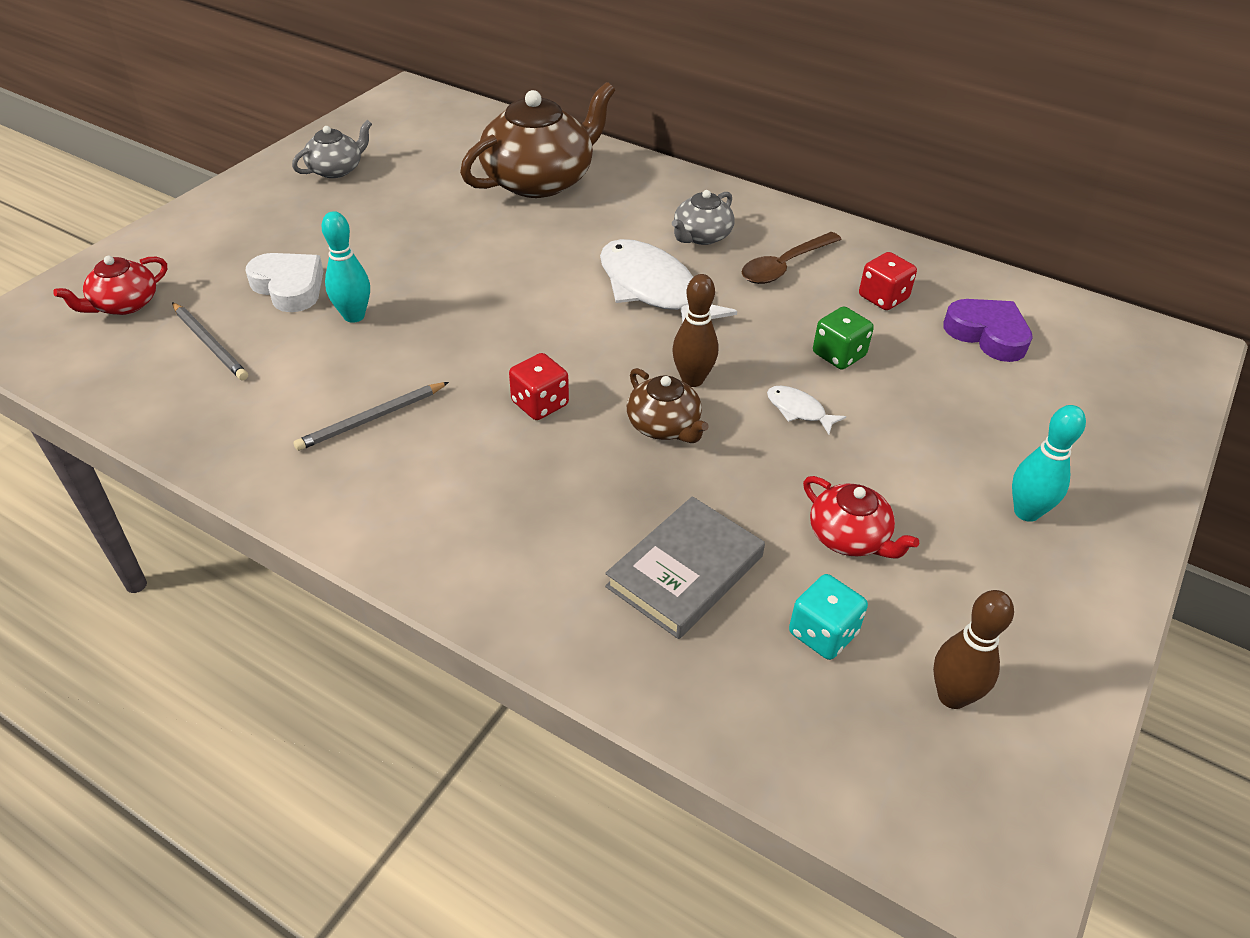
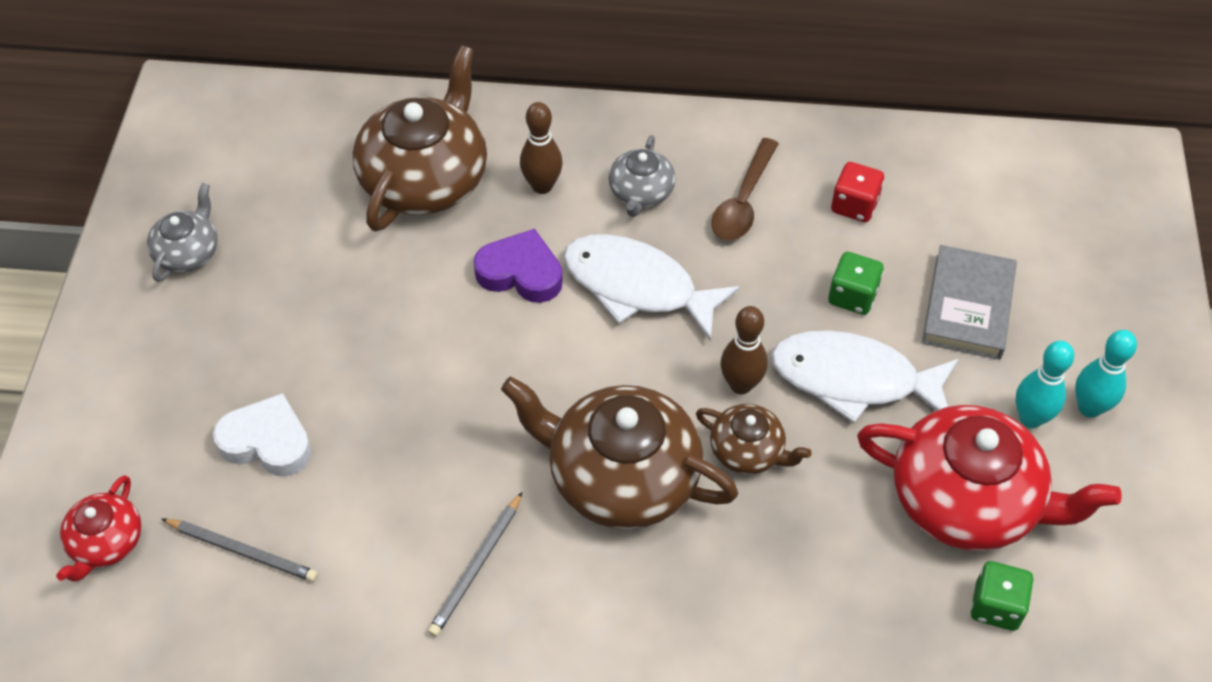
camera: 25 degrees left, 10 degrees up
turquoise bowling pin [321,211,370,323] -> turquoise bowling pin moved to [1016,341,1074,428]
red dice [509,353,569,420] -> brown teapot [501,377,738,529]
grey book [605,496,765,639] -> grey book moved to [922,245,1017,360]
white fish [767,386,846,434] -> white fish [771,330,959,423], size x2.28
turquoise dice [789,574,868,660] -> green dice [971,561,1033,631]
red teapot [803,476,919,558] -> red teapot [857,405,1122,551], size x1.98
brown bowling pin [933,590,1014,709] -> brown bowling pin moved to [520,102,563,194]
purple heart [943,299,1033,362] -> purple heart moved to [473,229,563,303]

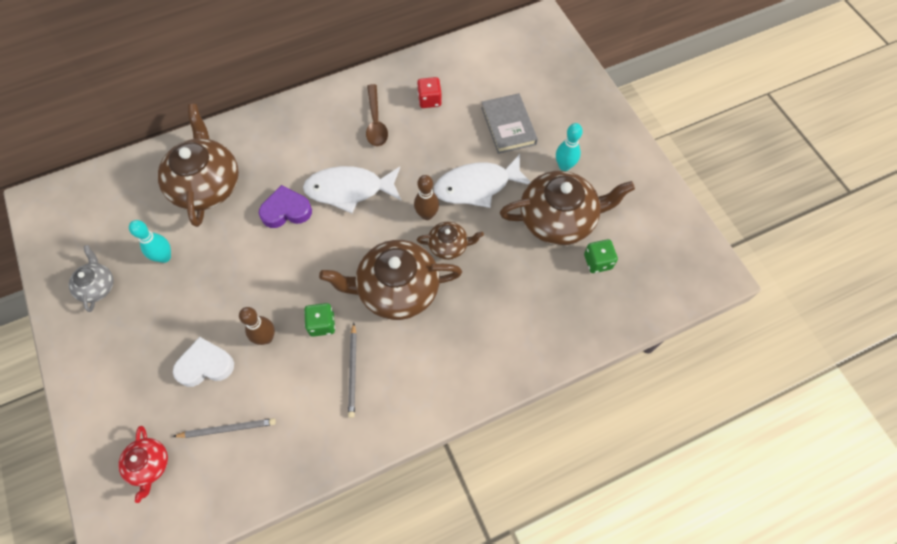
camera: 30 degrees left, 10 degrees up
brown bowling pin [520,102,563,194] -> brown bowling pin moved to [239,307,275,345]
grey teapot [608,135,676,217] -> none
green dice [828,252,883,315] -> green dice moved to [304,303,335,337]
red teapot [857,405,1122,551] -> brown teapot [500,171,635,245]
turquoise bowling pin [1075,330,1137,418] -> turquoise bowling pin moved to [129,220,171,263]

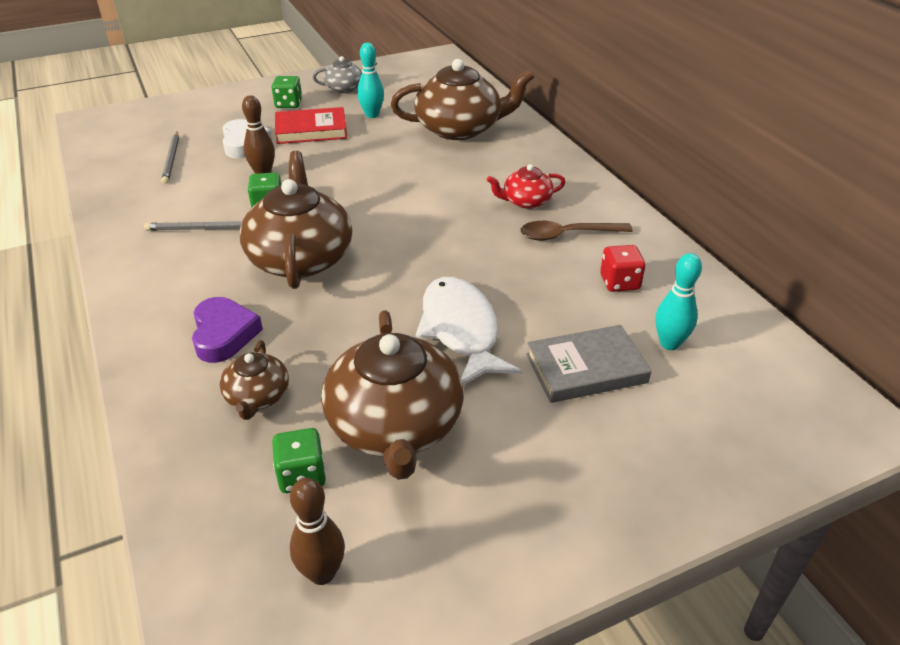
camera: 90 degrees right, 25 degrees down
red teapot [118,426,168,503] -> red teapot moved to [487,164,566,209]
purple heart [259,185,312,228] -> purple heart moved to [192,297,263,363]
white fish [303,166,401,213] -> none
brown bowling pin [414,175,439,220] -> brown bowling pin moved to [290,478,345,585]
brown teapot [417,221,484,260] -> brown teapot moved to [220,340,289,420]
turquoise bowling pin [556,123,583,171] -> turquoise bowling pin moved to [655,253,702,350]
none -> green dice [272,76,302,108]
none -> red book [275,107,347,144]

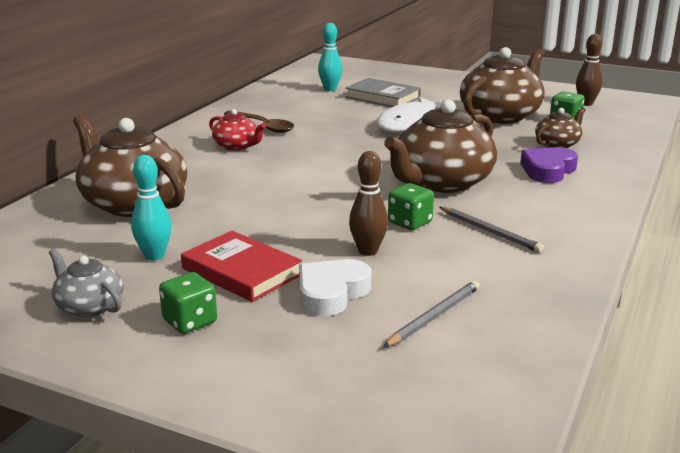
camera: 130 degrees left, 15 degrees down
red dice [600,245,646,292] -> none

